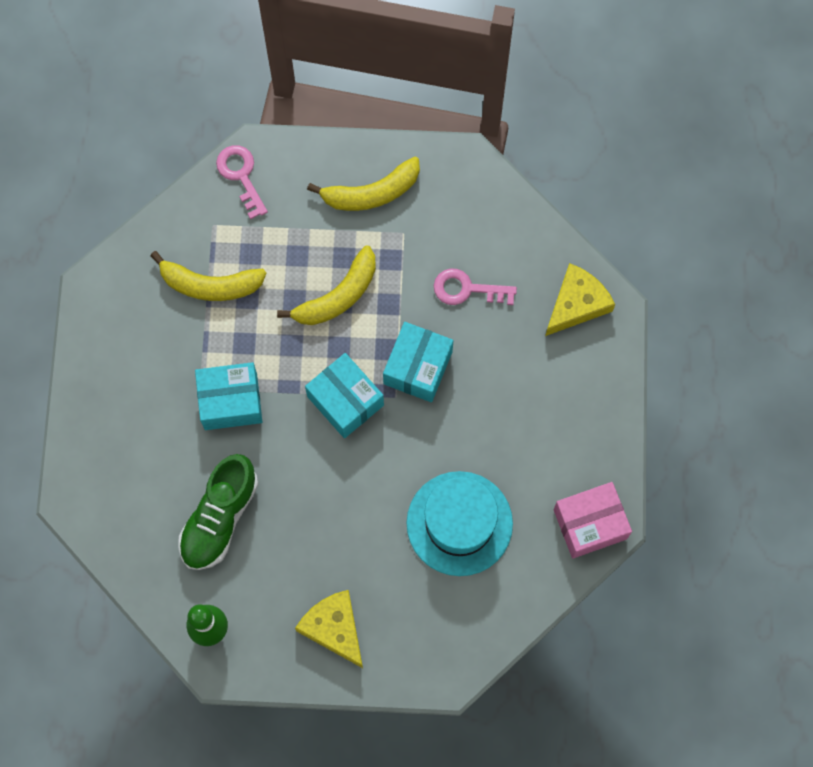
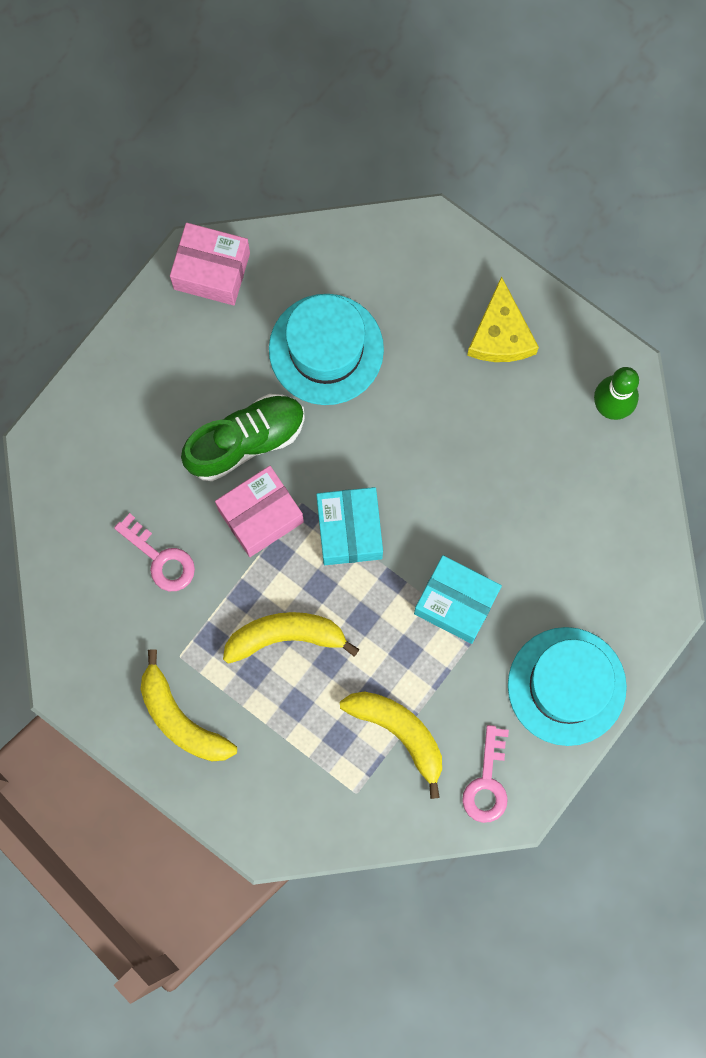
camera: 145 degrees left, 5 degrees up
green shoe [178,454,258,570] -> green shoe moved to [181,394,305,481]
pink key [216,145,268,219] -> pink key moved to [462,725,509,823]
yellow banana [307,157,420,211] -> yellow banana turned 150 degrees counterclockwise [141,649,237,761]
turquoise box [383,322,454,402] -> pink box [215,466,304,557]
yellow cheese [545,263,615,336] -> none
none -> turquoise hat [508,627,627,746]

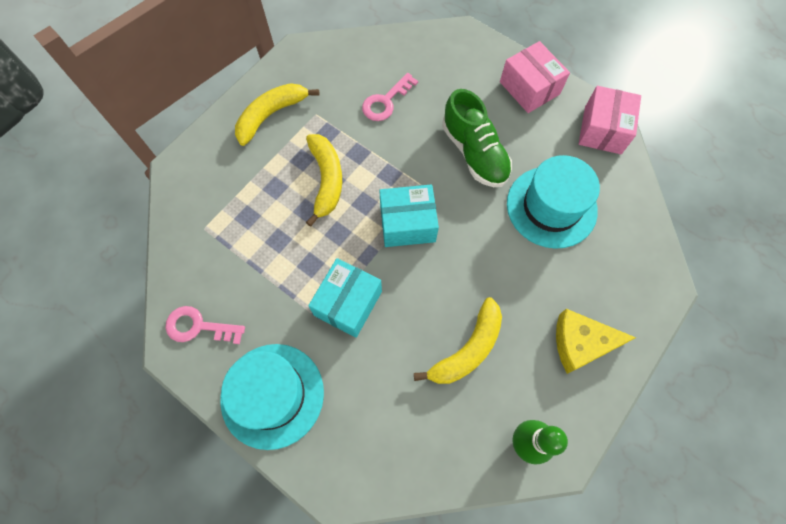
camera: 90 degrees right, 10 degrees down
pink box [215,466,304,557] -> pink box moved to [500,41,570,113]
yellow banana [340,691,442,799] -> yellow banana moved to [414,297,502,384]

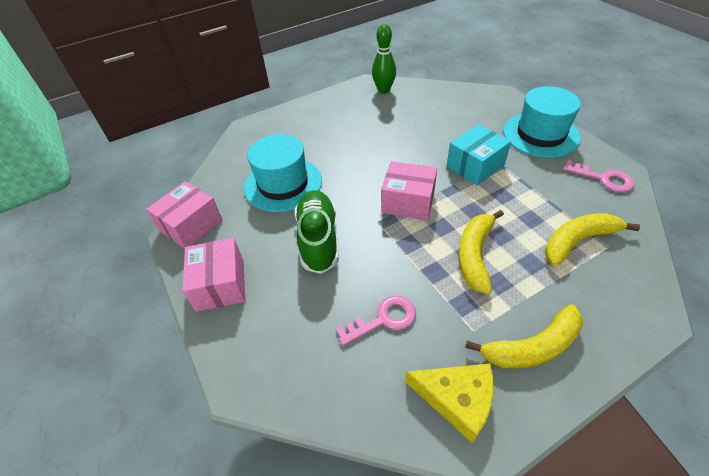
camera: 155 degrees left, 20 degrees down
turquoise box [379,184,439,247] -> pink box [381,161,437,221]
yellow banana [414,297,502,384] -> yellow banana moved to [545,213,640,266]
yellow cheese [556,309,636,374] -> yellow cheese moved to [405,363,494,444]

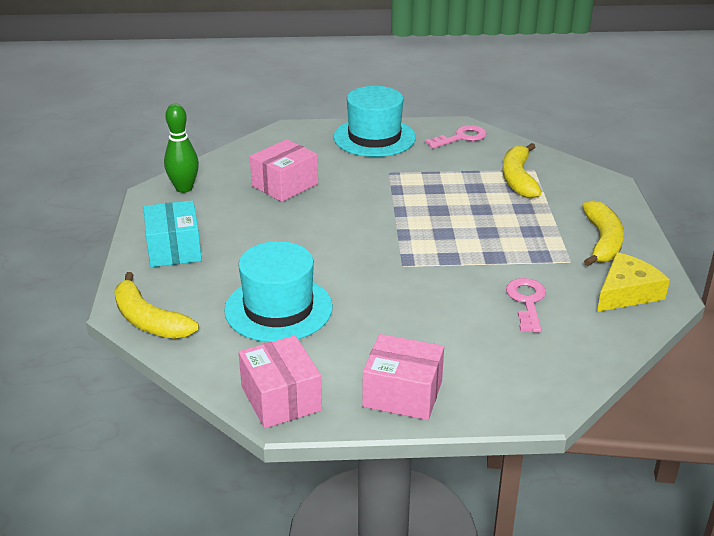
camera: 65 degrees left, 15 degrees down
green shoe [295,190,339,274] -> none
pink box [381,161,437,221] -> pink box moved to [250,139,318,202]
turquoise box [447,124,511,185] -> turquoise box moved to [143,200,202,267]
yellow banana [458,210,504,294] -> yellow banana moved to [114,272,199,339]

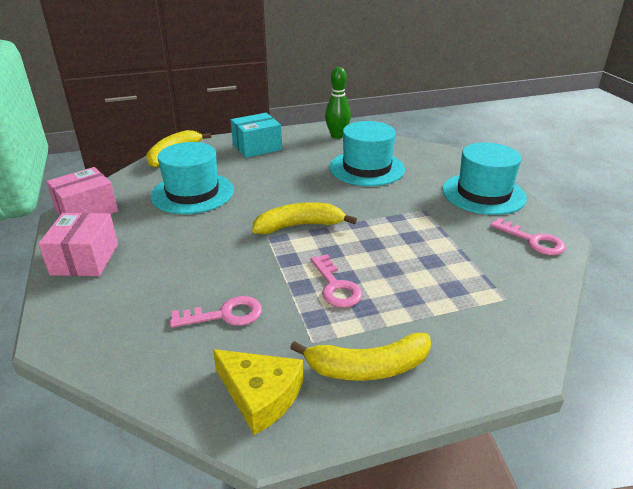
camera: 75 degrees right, 0 degrees up
pink box [250,139,318,202] -> turquoise hat [329,121,405,186]
yellow banana [502,143,542,198] -> yellow banana moved to [252,202,357,234]
none -> pink key [310,254,363,308]

